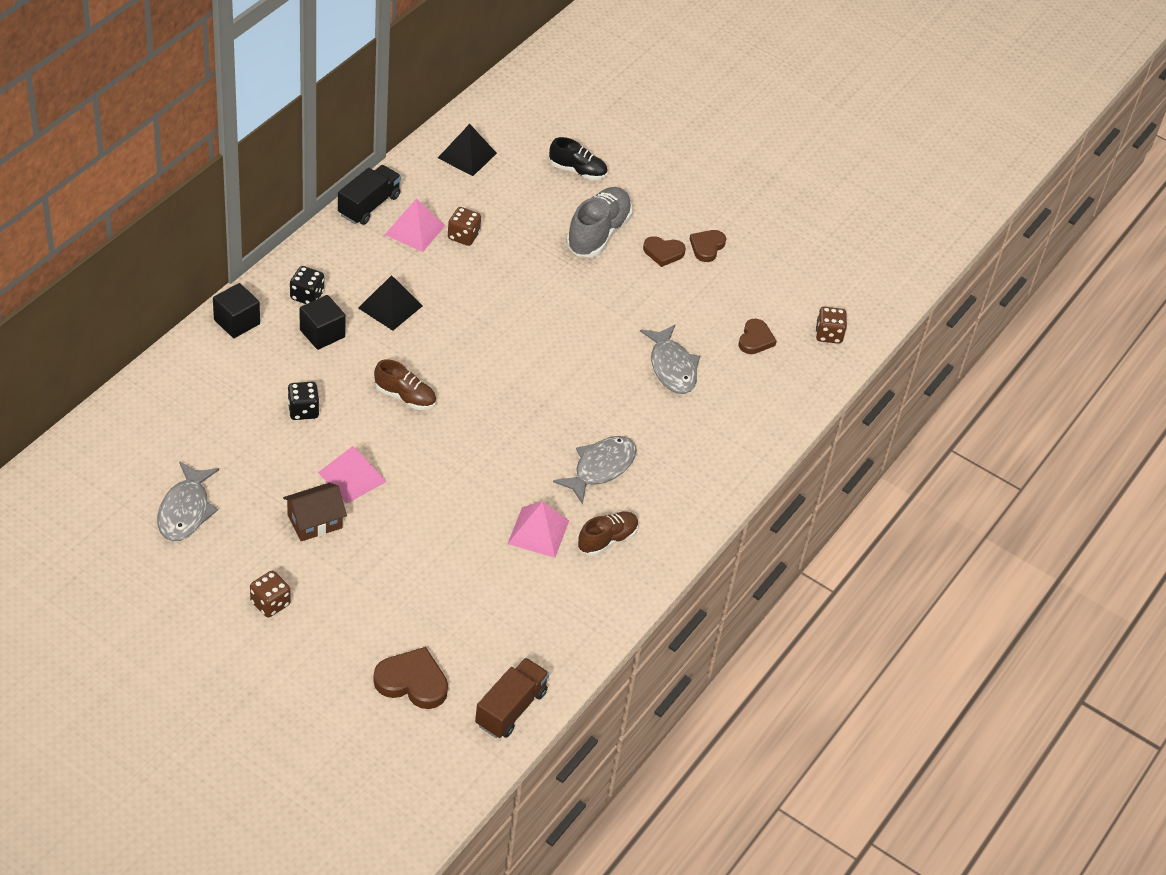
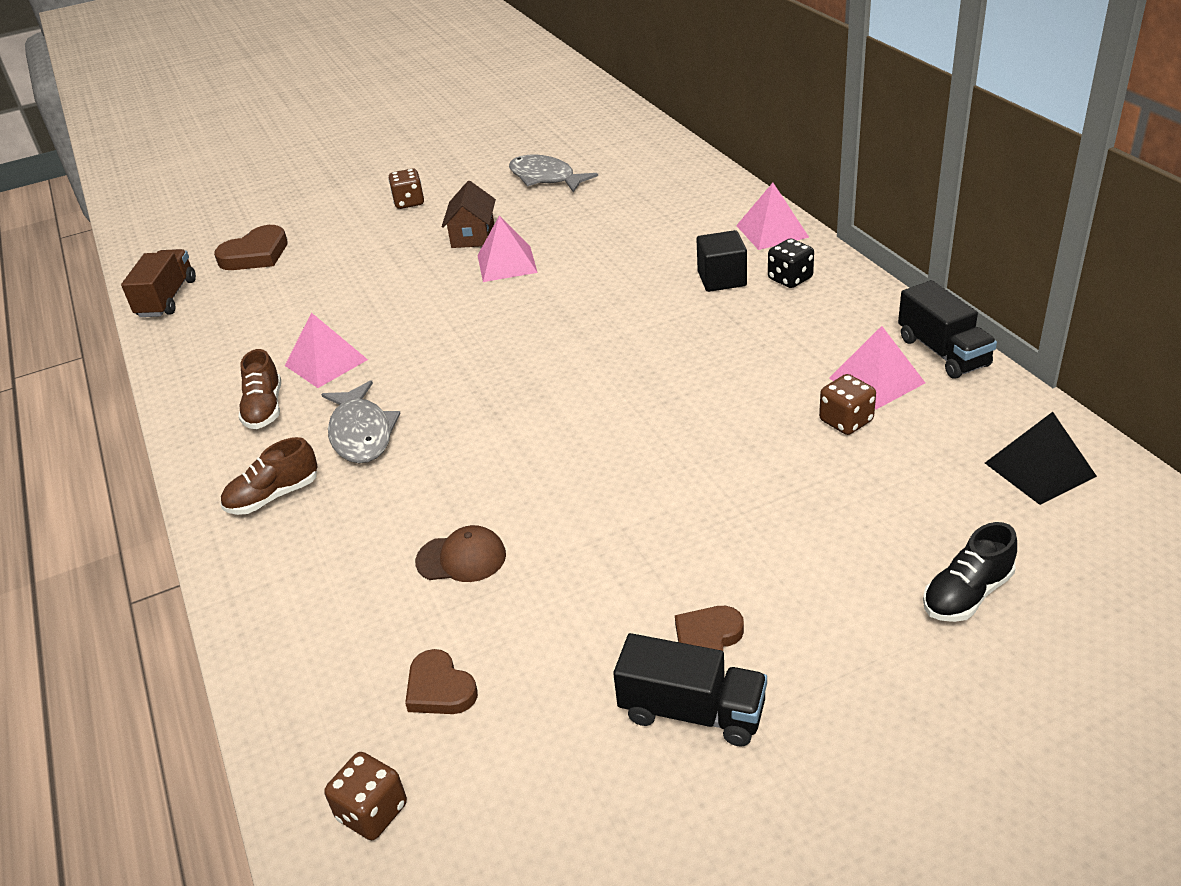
camera: 130 degrees right, 10 degrees down
black cube [213,283,260,338] -> pink pyramid [736,183,809,250]
black dice [287,382,320,420] -> none
black pyramid [358,275,422,331] -> none
brown shoe [374,359,436,410] -> brown shoe moved to [221,437,318,515]
brown truck [475,658,549,738] -> brown truck turned 150 degrees counterclockwise [121,249,196,317]
grey shoe [566,187,632,257] -> none
grey fish [640,325,700,394] -> brown cap [415,525,506,582]
brown heart [690,230,726,262] -> black truck [613,633,767,747]

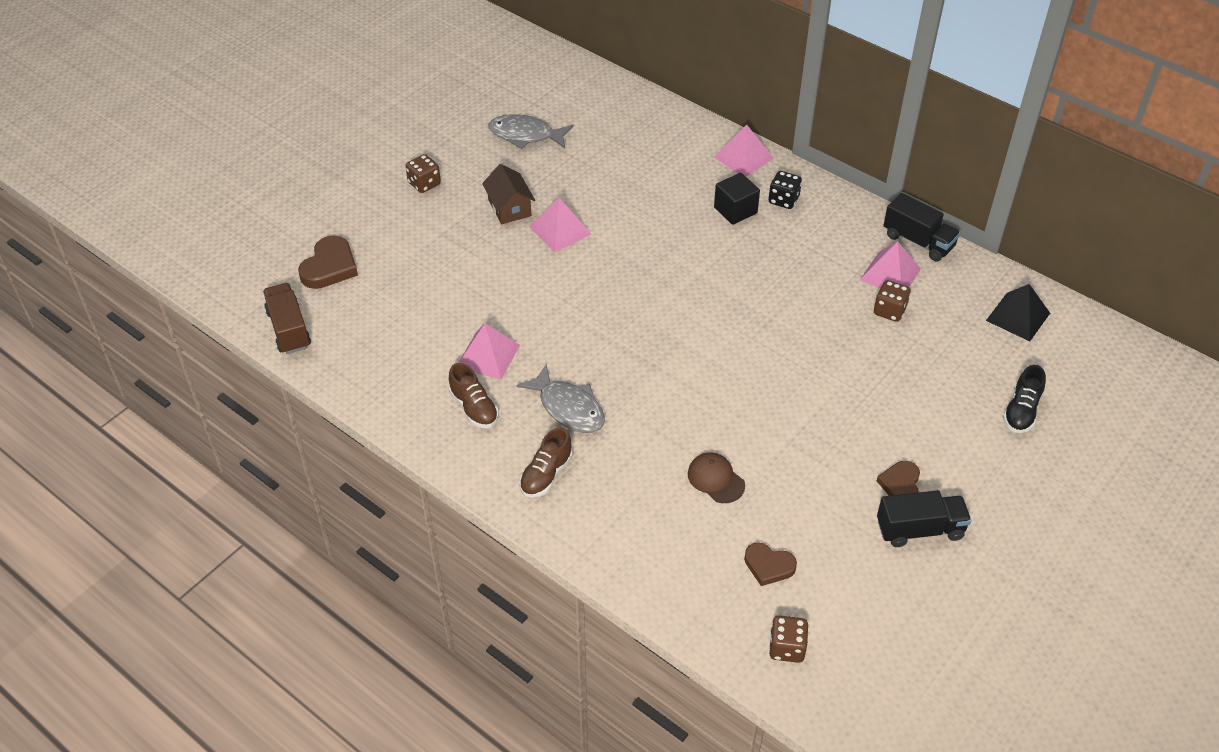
camera: 30 degrees left, 10 degrees up
brown cap [415,525,506,582] -> brown cap turned 105 degrees counterclockwise [688,452,745,503]

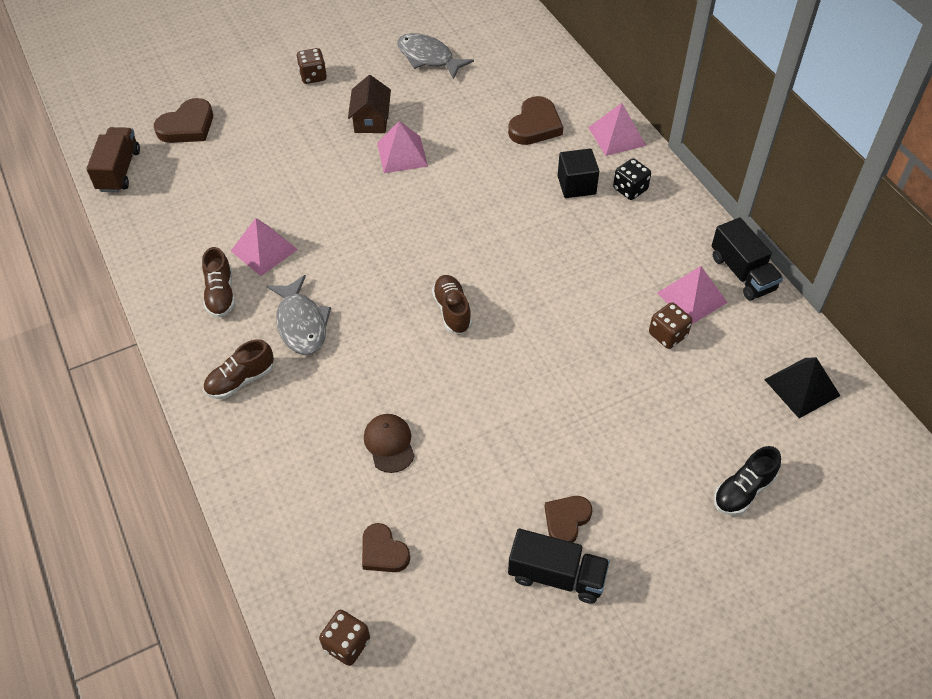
camera: 25 degrees right, 5 degrees up
none -> brown shoe [432,275,472,334]
none -> brown heart [508,96,563,145]

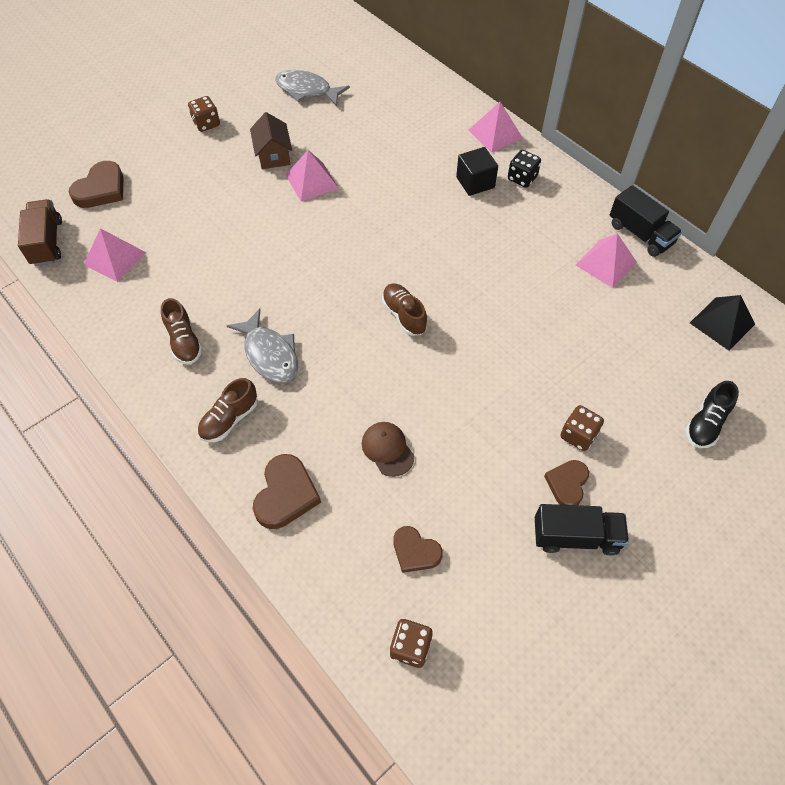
camera: 15 degrees left, 5 degrees up
pink pyramid [231,218,298,276] -> pink pyramid moved to [83,228,146,282]
brown heart [508,96,563,145] -> brown heart moved to [253,454,321,529]
brown dice [649,302,692,349] -> brown dice moved to [560,405,604,451]

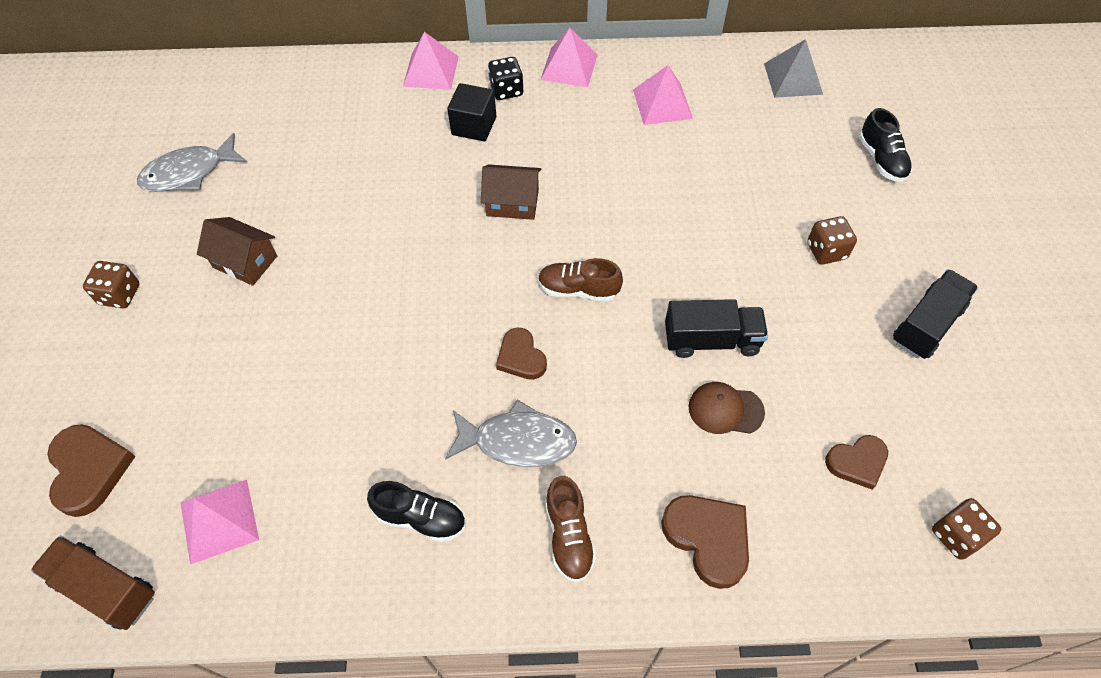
camera: 50 degrees left, 0 degrees up
brown shoe [161,298,203,364] -> black shoe [367,481,466,542]
pink pyramid [286,150,339,201] -> pink pyramid moved to [540,28,597,87]
brown heart [544,460,589,505] -> brown heart moved to [496,328,547,380]
black truck [610,185,682,257] -> black truck moved to [665,299,768,358]
black pyramid [690,295,755,351] -> grey pyramid [764,39,823,98]
none -> brown house [481,164,542,220]

